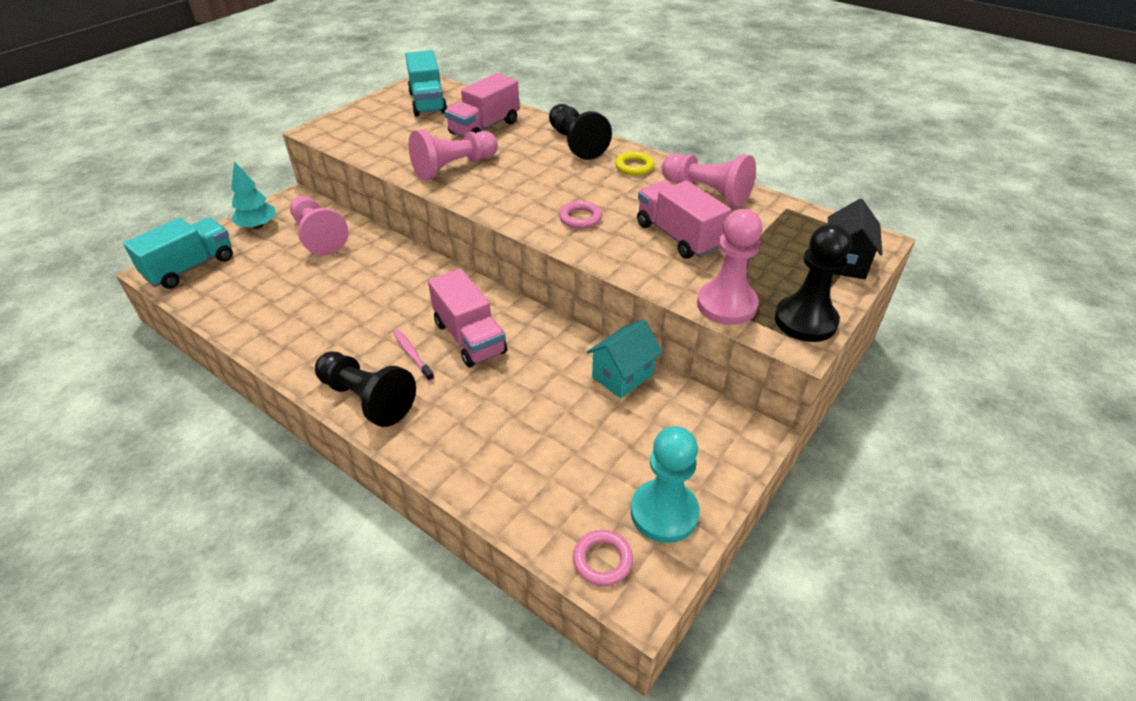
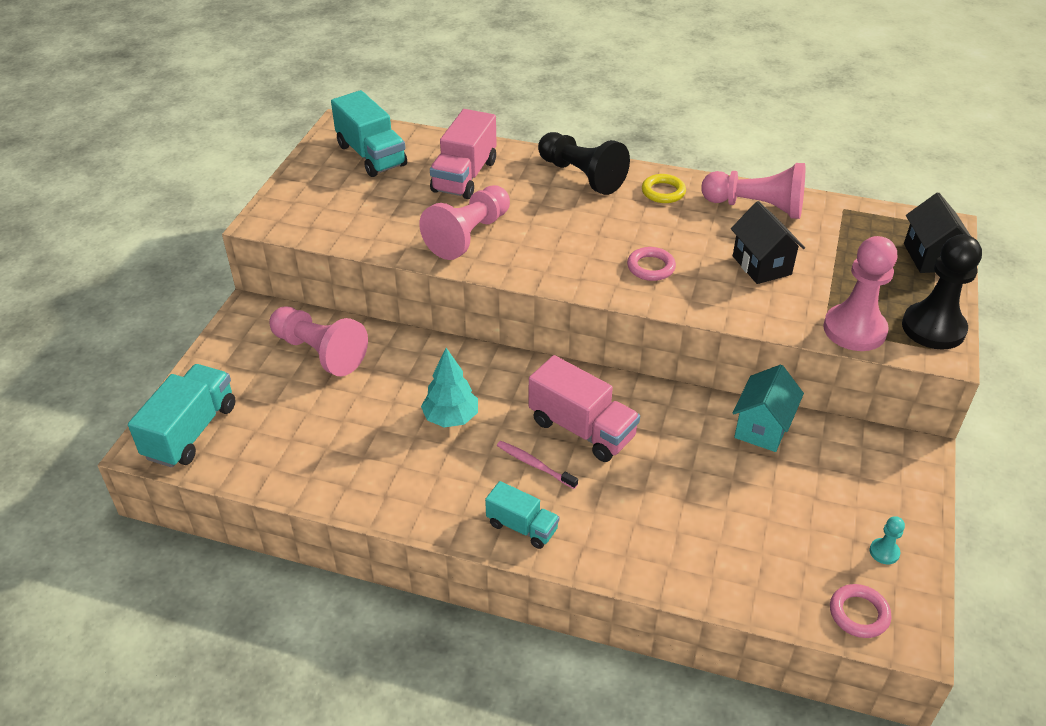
camera: 20 degrees left, 0 degrees up
turquoise tree [231,161,276,229] -> turquoise tree moved to [421,348,478,428]
black pawn [315,351,416,427] -> turquoise truck [485,481,559,549]
turquoise pawn [631,426,700,543] -> turquoise pawn [870,516,905,564], size x0.43
pink truck [637,180,731,259] -> black house [731,201,805,284]

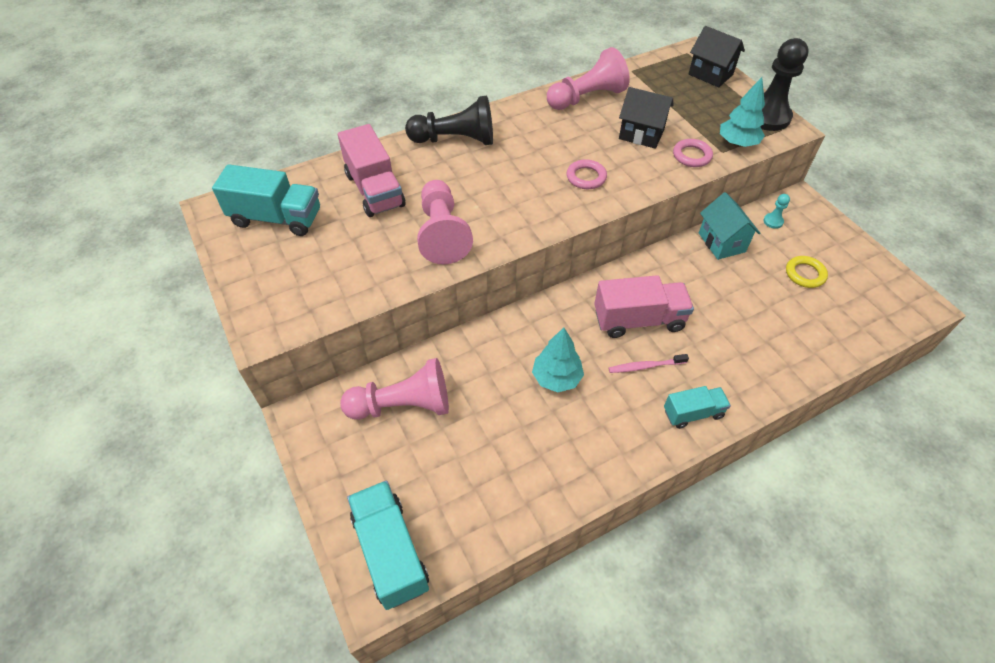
camera: 45 degrees left, 10 degrees up
yellow ring [642,174,686,203] -> yellow ring moved to [786,256,828,288]
pink pawn [823,236,897,351] -> turquoise tree [720,77,765,147]
pink ring [830,584,891,638] -> pink ring moved to [673,139,713,167]
turquoise pawn [870,516,905,564] -> turquoise pawn moved to [763,194,790,229]

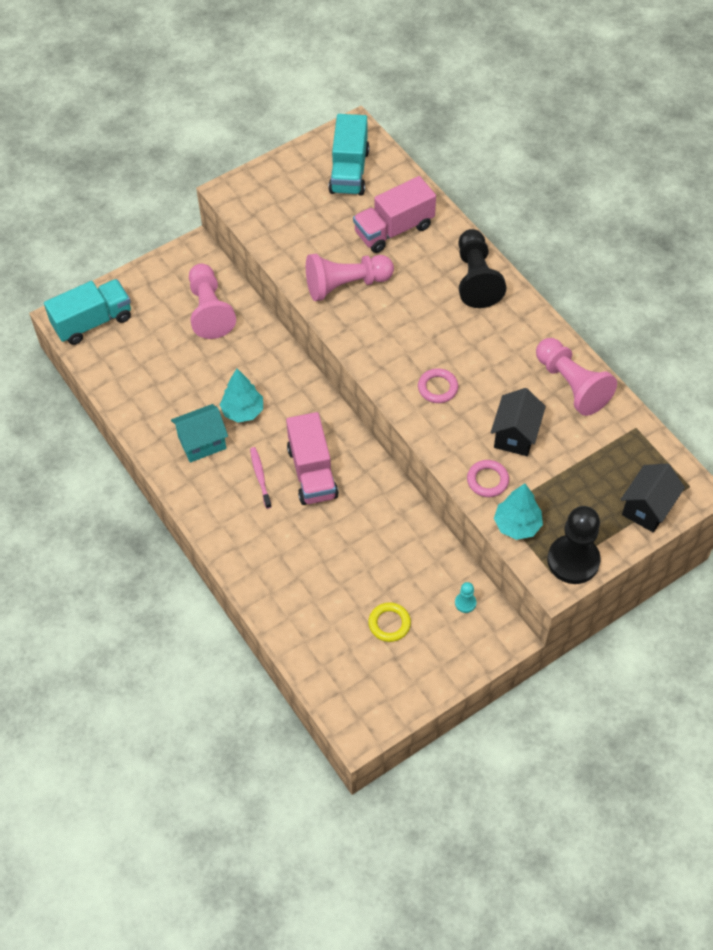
camera: 85 degrees right, 5 degrees up
turquoise truck [664,386,731,429] -> none
turquoise house [699,192,760,260] -> turquoise house moved to [171,404,228,463]

